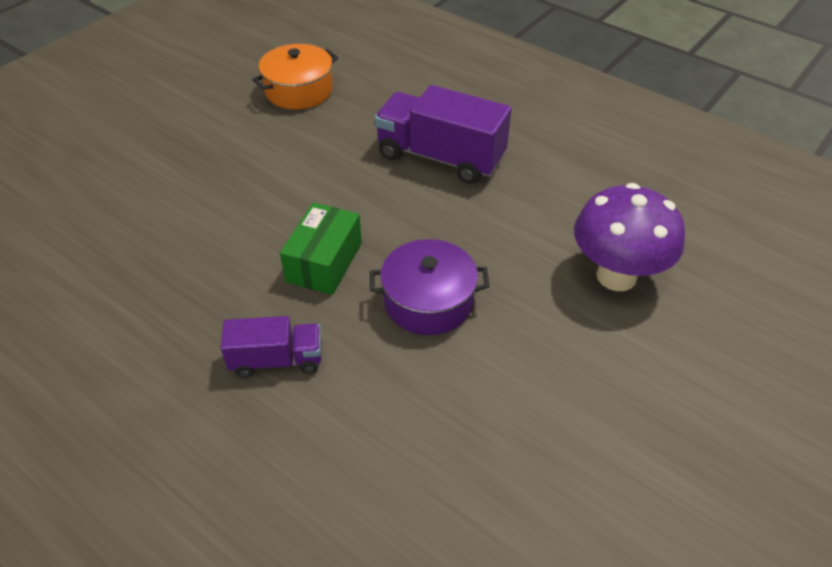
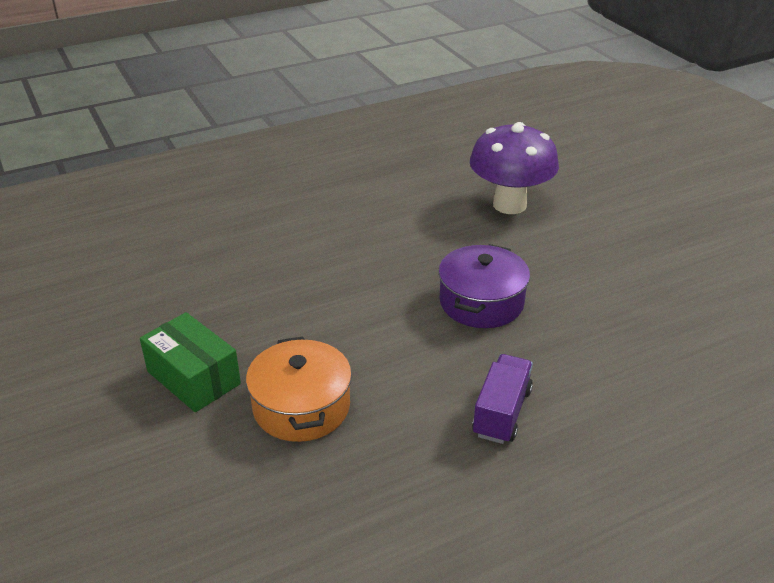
camera: 65 degrees left, 10 degrees down
orange pot [252,44,338,110] -> orange pot moved to [246,336,352,442]
green box [280,202,362,295] -> green box moved to [140,312,241,412]
purple truck [374,85,512,184] -> none

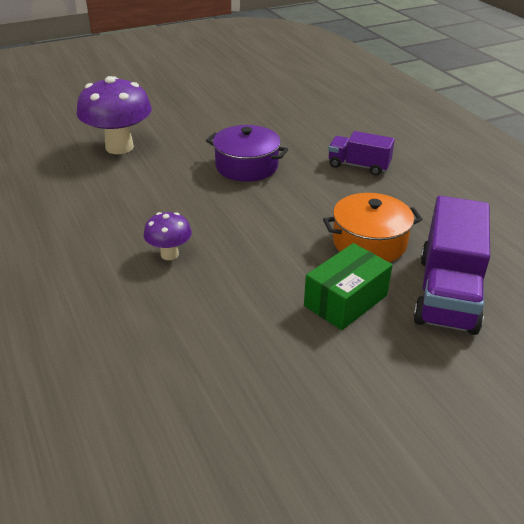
camera: 90 degrees left, 0 degrees up
none -> purple mushroom [143,212,192,260]
none -> purple truck [413,196,490,335]

